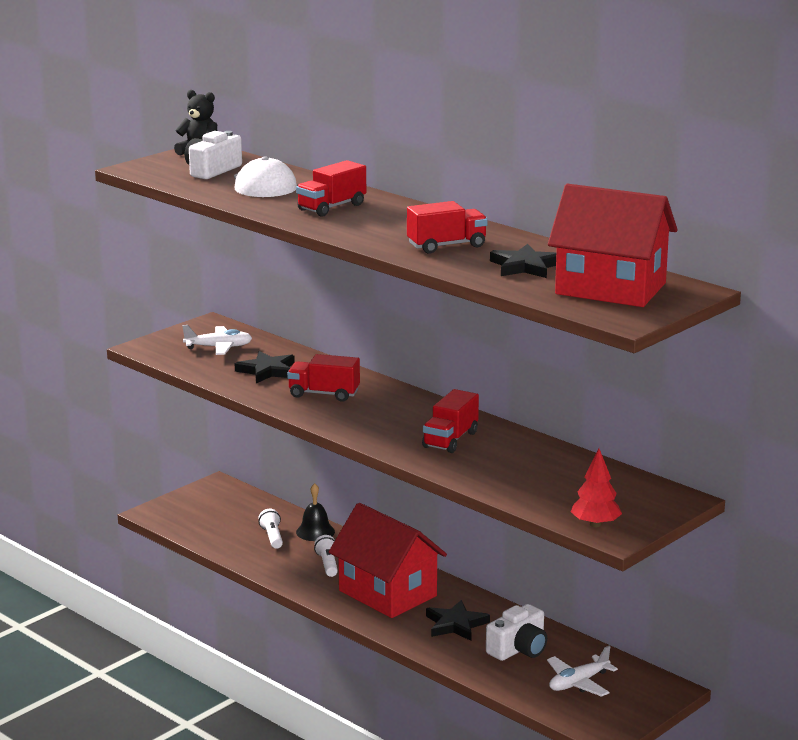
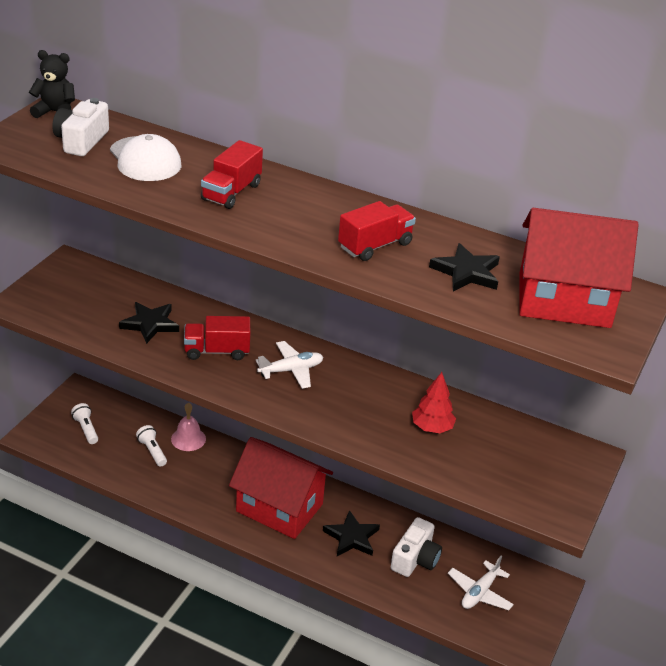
camera: 20 degrees left, 15 degrees up
white plane [182,325,252,355] -> white plane moved to [256,341,323,389]
black bell [296,483,335,541] -> pink bell [171,403,206,451]
white flashlight [314,535,338,577] -> white flashlight moved to [71,403,98,444]
red truck [422,389,479,453] -> none
red tree [571,449,622,527] -> red tree moved to [412,372,456,433]

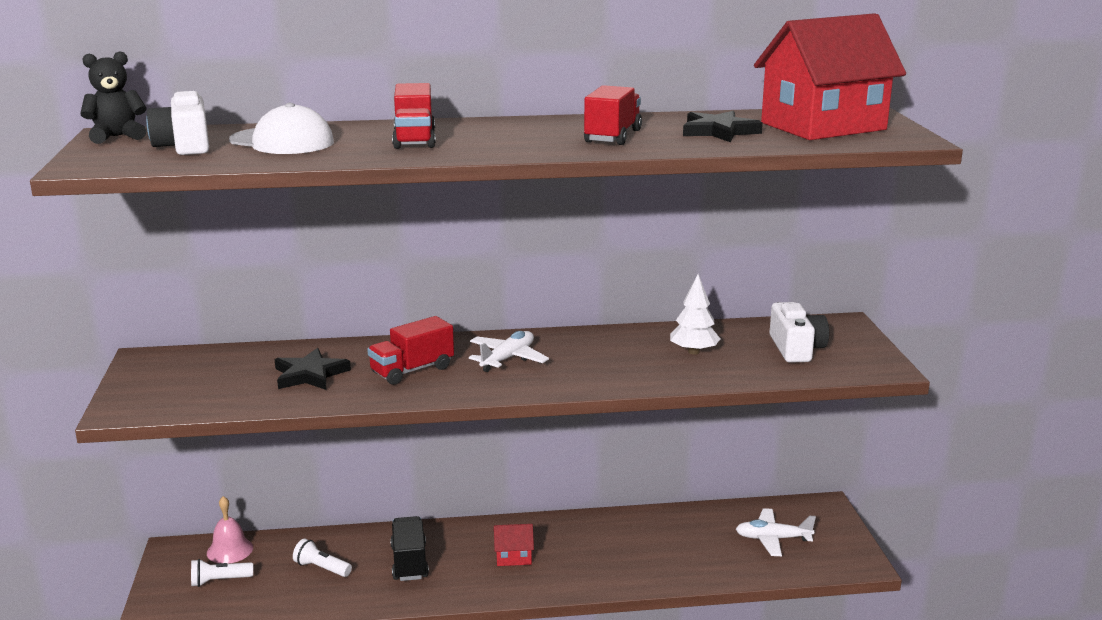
camera: 30 degrees left, 15 degrees down
white flashlight [71,403,98,444] -> white flashlight turned 45 degrees counterclockwise [191,559,253,587]
pink bell [171,403,206,451] -> pink bell moved to [207,496,253,564]
red house [229,437,333,539] -> red house [494,524,534,566], size x0.40
black star [323,510,380,556] -> none
white camera [391,517,442,577] -> white camera moved to [769,302,829,363]
red tree [412,372,456,433] -> white tree [670,274,720,354]
white plane [448,556,514,610] -> white plane turned 90 degrees clockwise [736,508,816,556]
none -> black truck [390,516,429,581]

